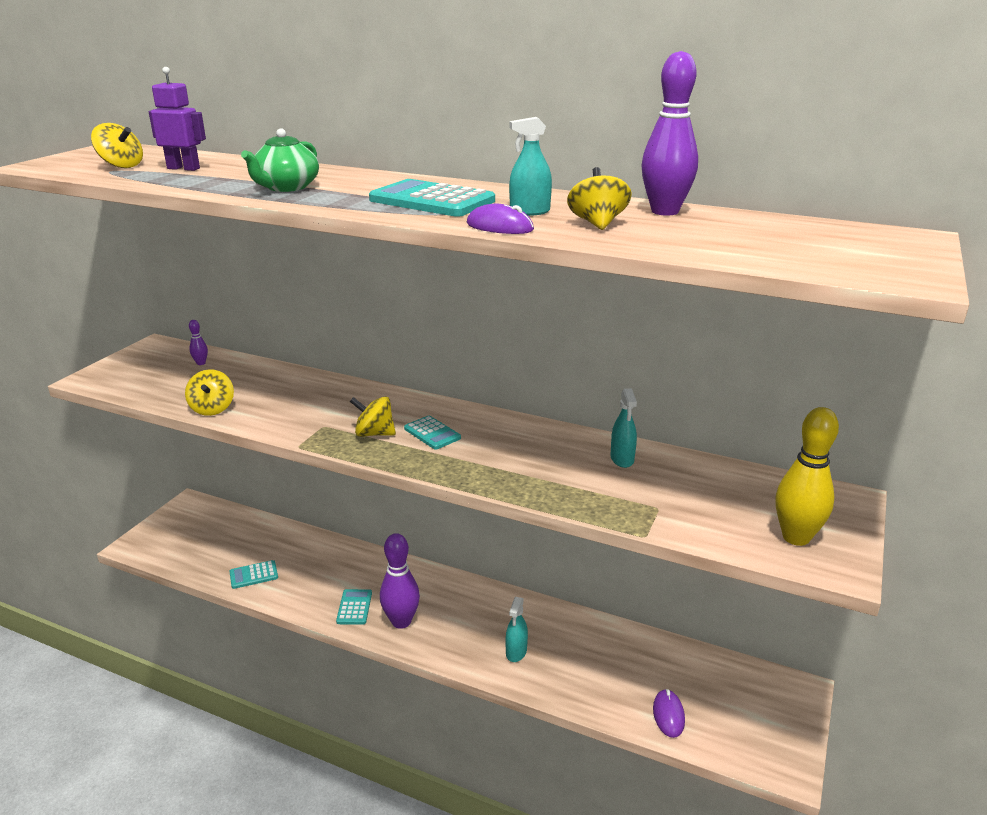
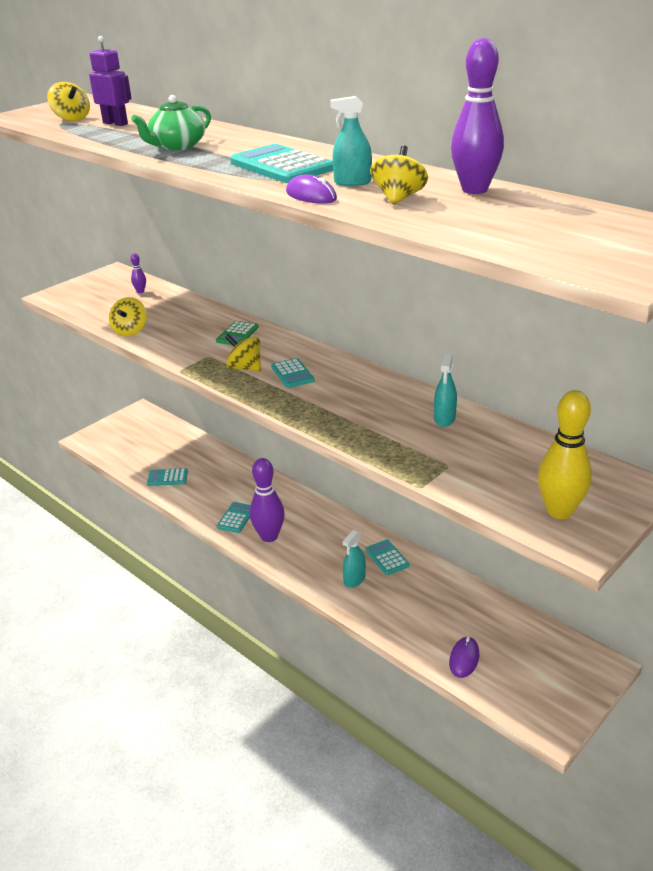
camera: 20 degrees right, 5 degrees up
none -> green calculator [216,321,259,345]
none -> turquoise calculator [365,540,409,575]

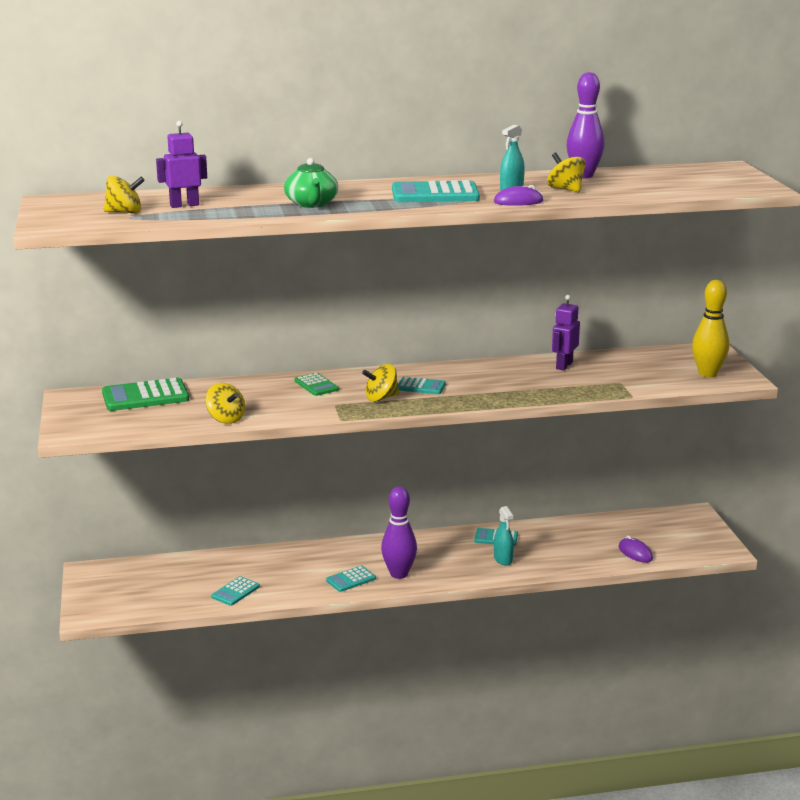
camera: 55 degrees left, 10 degrees down
purple bowling pin [130,253,146,293] -> green calculator [102,378,189,411]
turquoise calculator [217,502,251,533] -> turquoise calculator turned 90 degrees counterclockwise [326,566,376,592]
turquoise spray bottle [434,353,457,427] -> purple robot [552,295,580,371]

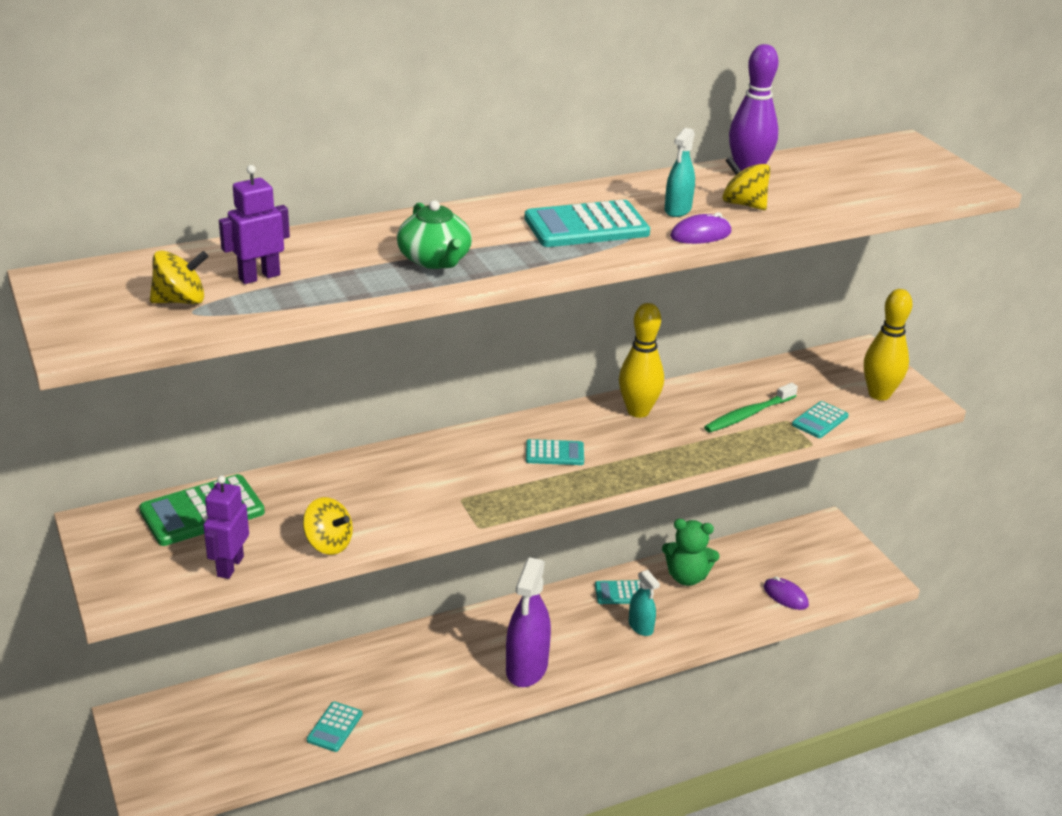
camera: 15 degrees left, 10 degrees up
green calculator [294,373,339,396] -> none
turquoise calculator [326,566,376,592] -> turquoise calculator moved to [792,401,849,438]
yellow spinning top [362,364,399,402] -> none
purple bowling pin [381,486,417,579] -> purple spray bottle [506,557,551,687]
purple robot [552,295,580,371] -> purple robot moved to [203,476,249,579]
none -> yellow bowling pin [619,303,664,418]
none -> green teddy bear [662,519,719,586]
none -> green toothbrush [704,383,798,433]

